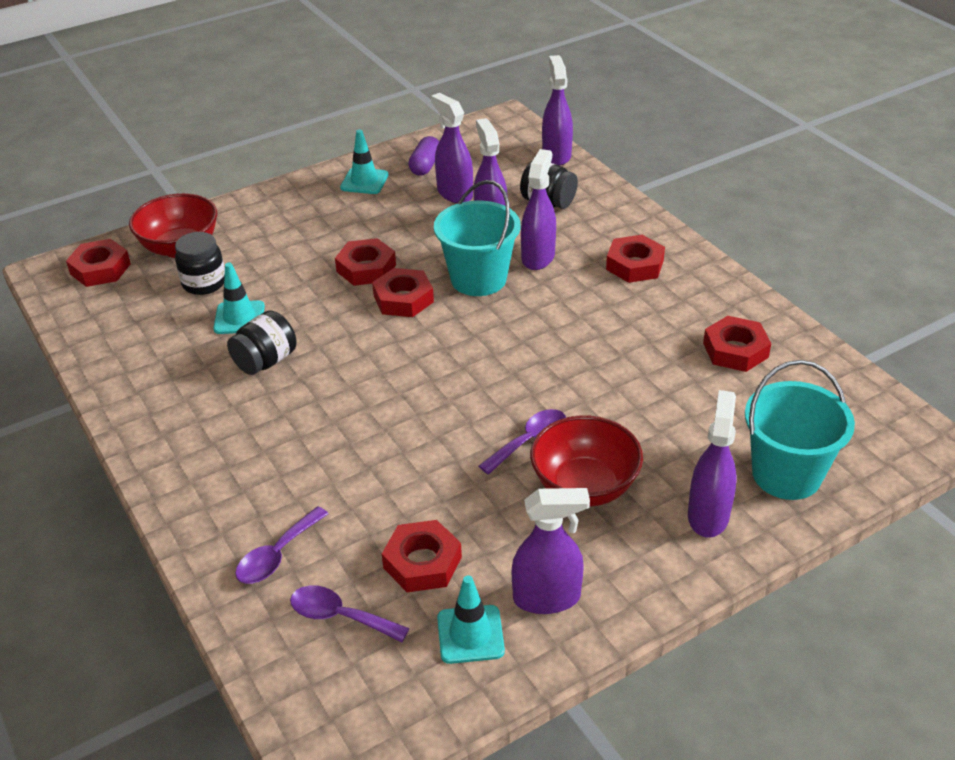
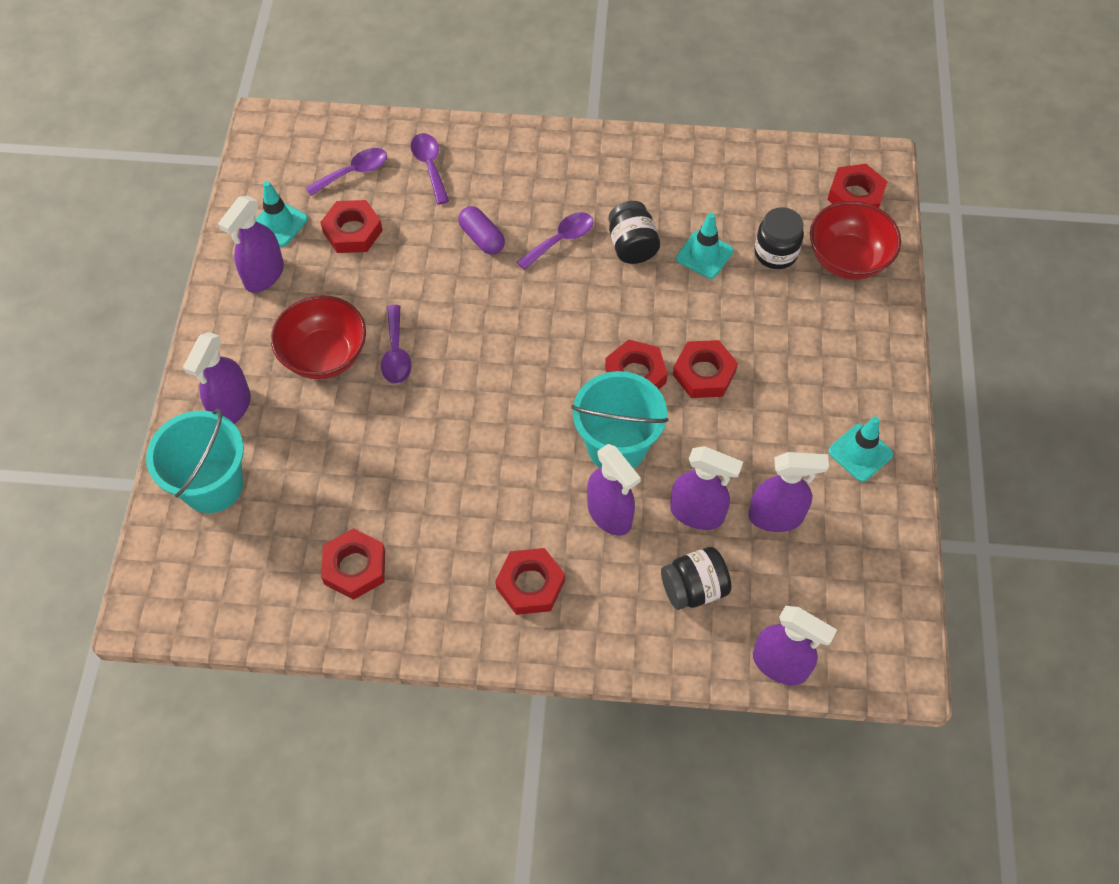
camera: 125 degrees right, 20 degrees up
purple capsule [408,136,439,176] -> purple capsule moved to [458,206,505,255]
purple spray bottle [688,390,736,538] -> purple spray bottle turned 60 degrees clockwise [183,332,251,424]
none -> purple spoon [517,212,593,270]

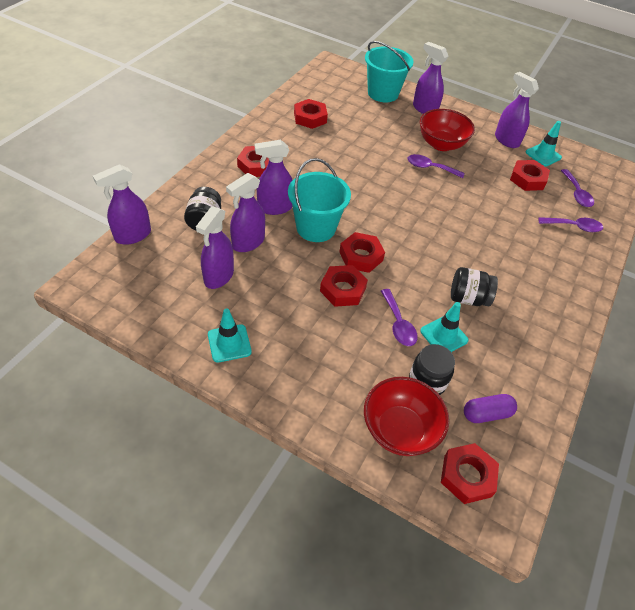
camera: 110 degrees right, 10 degrees down
purple capsule [458,206,505,255] -> purple capsule moved to [464,394,517,423]
purple spoon [517,212,593,270] -> purple spoon moved to [381,289,418,346]

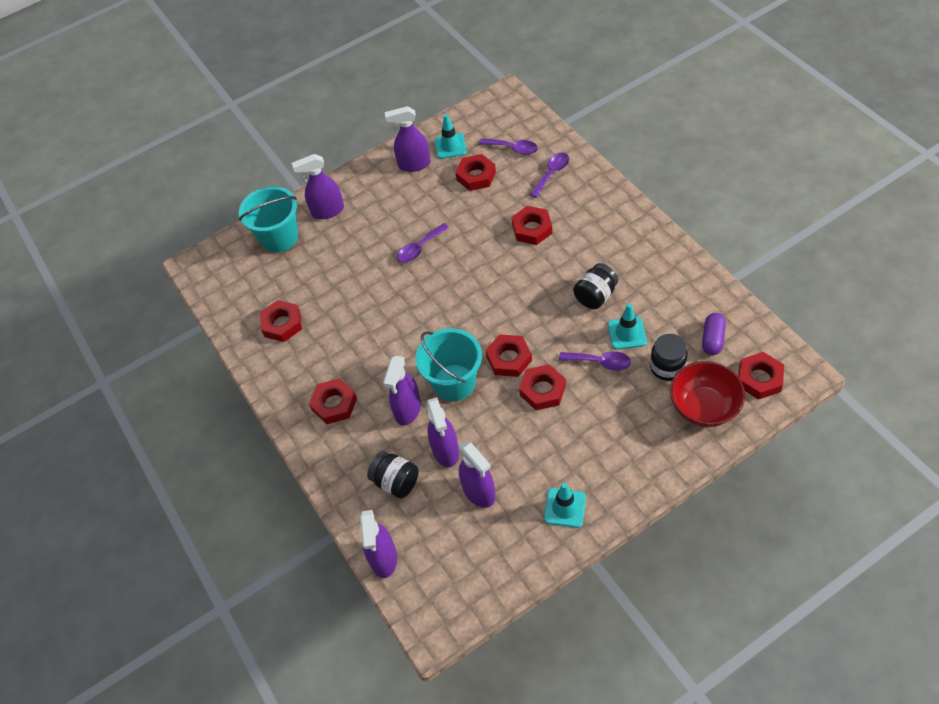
camera: 50 degrees left, 5 degrees up
red bowl [420,109,475,151] -> none
none -> red nut [512,206,552,245]

